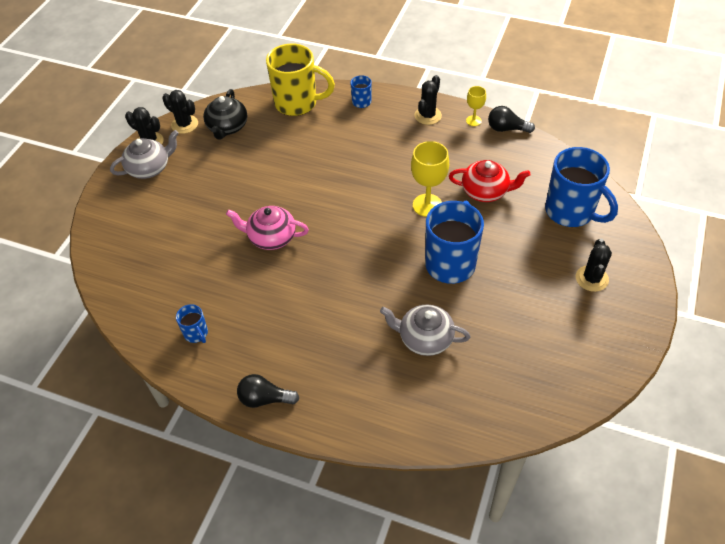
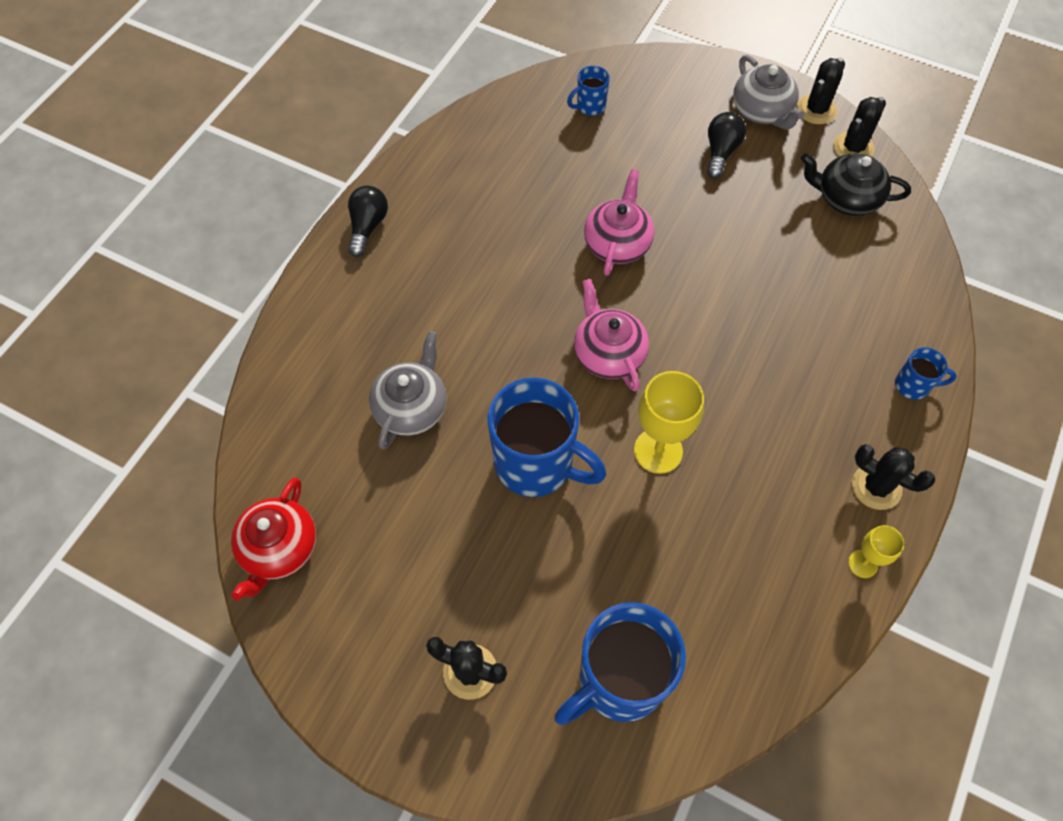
camera: 95 degrees right, 10 degrees up
blue mug [176,304,208,343] -> blue mug moved to [567,66,610,116]
yellow mug [266,44,335,116] -> none
red teapot [449,160,531,202] -> red teapot moved to [231,477,316,601]
black light bulb [488,106,535,133] -> black light bulb moved to [707,112,746,179]
none -> pink teapot [574,279,649,391]

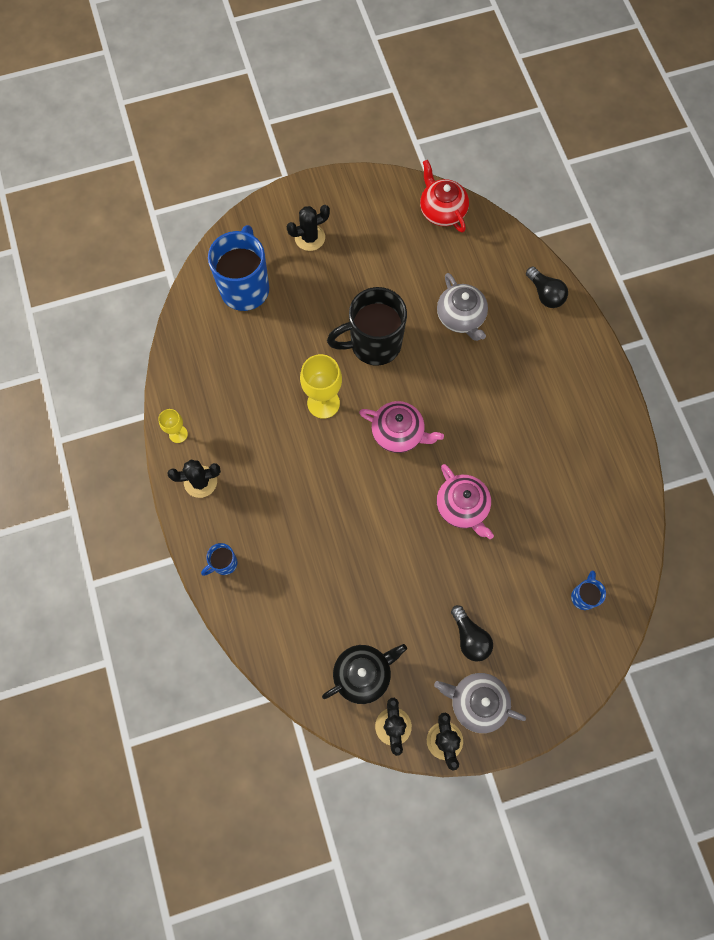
camera: 135 degrees right, 10 degrees up
black light bulb [348,186,388,257] -> black light bulb moved to [526,267,568,308]
blue mug [487,378,606,497] -> black mug [327,287,407,366]

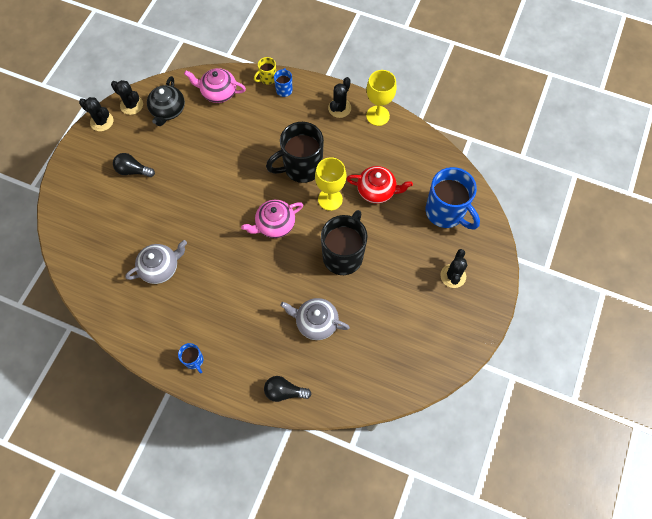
camera: 130 degrees right, 5 degrees down
yellow goblet [158,409,188,443] -> yellow goblet [366,70,397,126], size x1.77
red teapot [420,160,469,233] -> red teapot moved to [346,166,413,204]
grey teapot [434,673,526,733] -> grey teapot moved to [125,240,187,284]
pink teapot [437,464,494,539] -> pink teapot moved to [184,68,246,103]
blue mug [571,571,606,610] -> blue mug moved to [178,343,203,373]
none -> yellow mug [254,57,276,84]
none -> black mug [266,122,324,183]

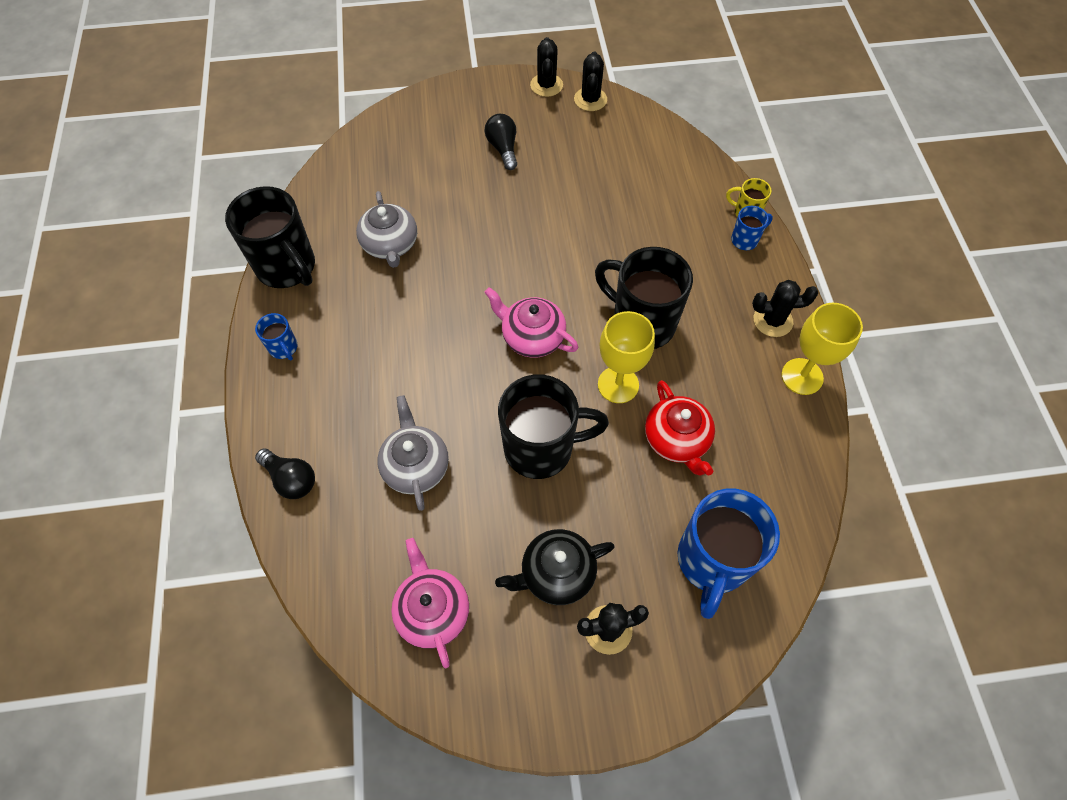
camera: 60 degrees right, 5 degrees down
grey teapot [125,240,187,284] -> grey teapot turned 45 degrees clockwise [356,191,417,268]
black teapot [147,76,185,126] -> black teapot moved to [495,529,615,605]
blue mug [178,343,203,373] -> blue mug turned 60 degrees counterclockwise [255,313,298,360]
pink teapot [184,68,246,103] -> pink teapot moved to [391,538,469,668]
black light bulb [264,376,311,402] -> black light bulb turned 150 degrees clockwise [255,449,315,499]
none -> black mug [225,186,315,288]

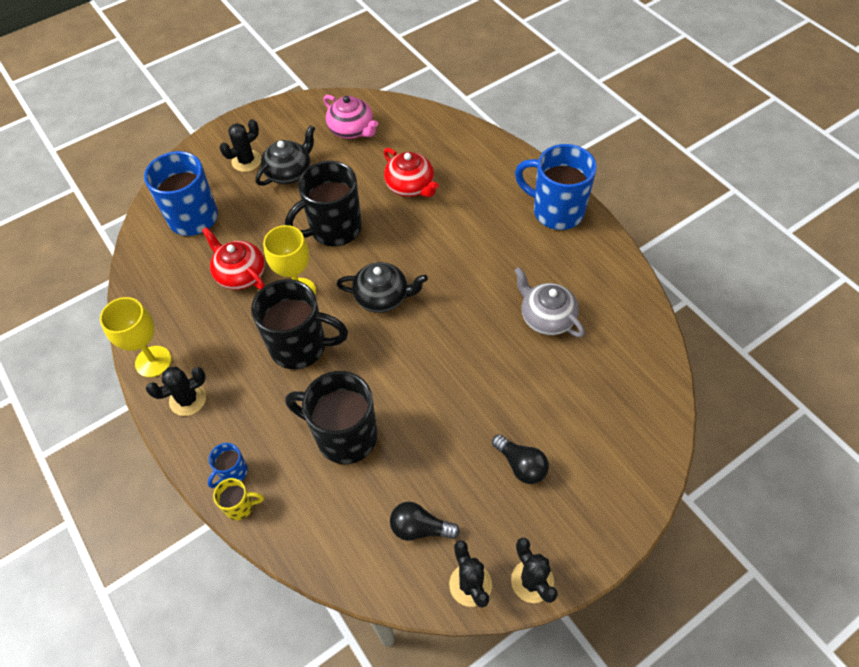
camera: 155 degrees right, 5 degrees down
black mug [225,186,315,288] -> black mug moved to [285,371,377,464]
blue mug [255,313,298,360] -> blue mug [515,144,597,230], size x2.18
black light bulb [255,449,315,499] -> black light bulb moved to [390,502,460,541]
grey teapot [377,395,449,511] -> red teapot [384,148,439,197]
pink teapot [484,287,578,358] -> black teapot [336,262,428,313]

